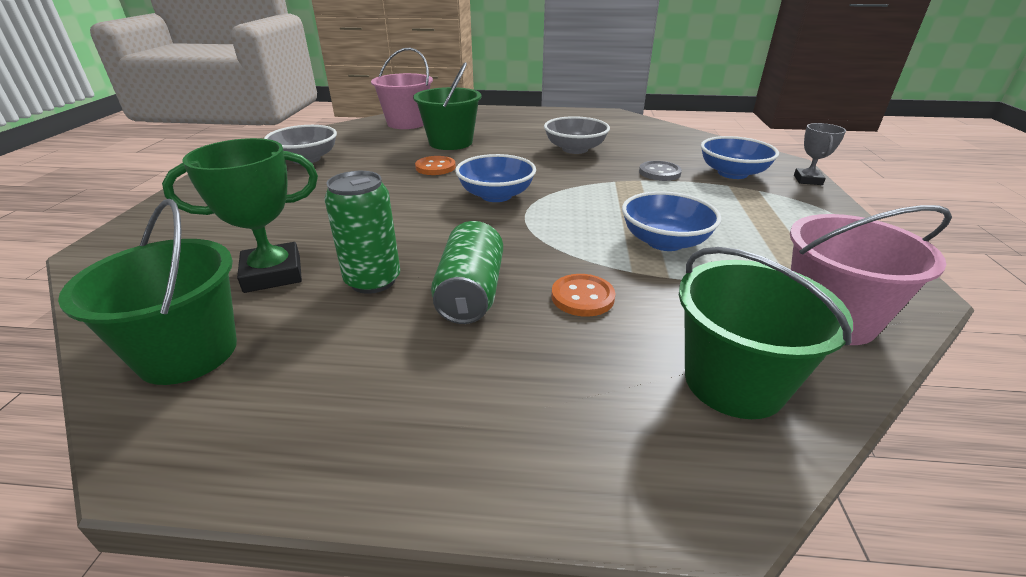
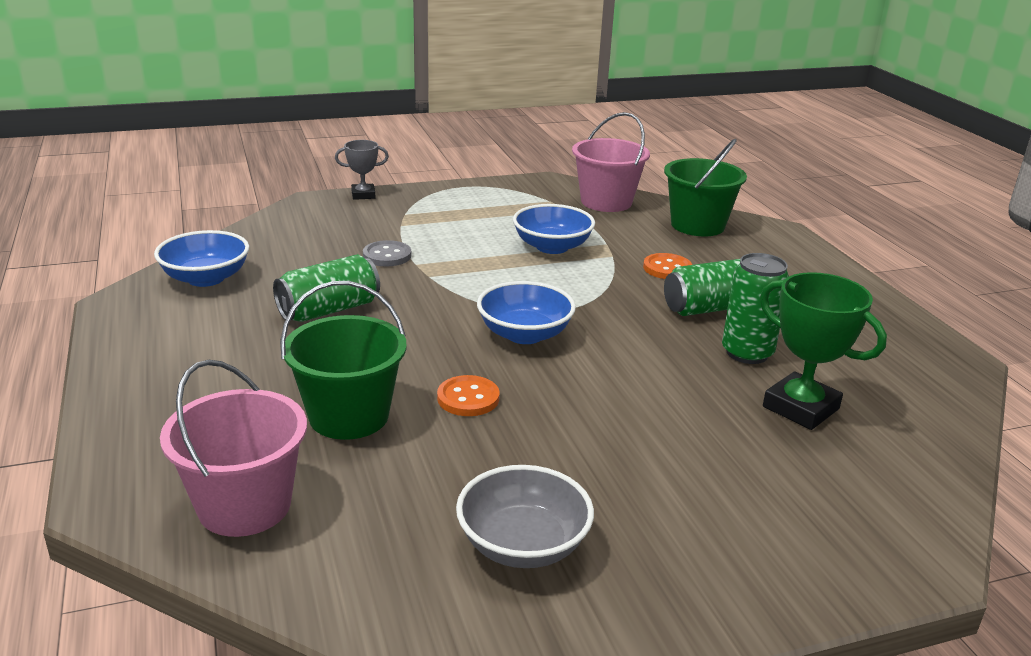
camera: 115 degrees left, 5 degrees down
green bucket [58,199,237,385] -> none
grey bowl [544,116,610,154] -> green can [273,254,380,322]
blue bowl [701,136,779,179] -> blue bowl moved to [154,230,249,287]

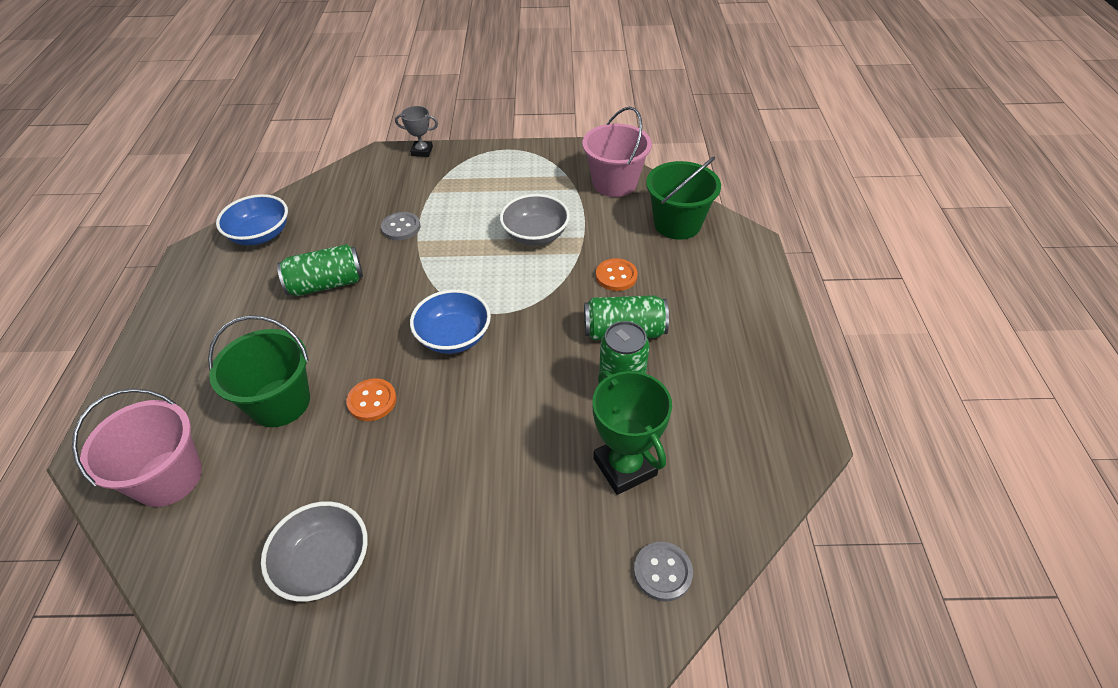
camera: 20 degrees right, 20 degrees up
blue bowl [513,204,595,254] -> grey bowl [500,194,570,246]
none -> grey button [634,542,693,602]

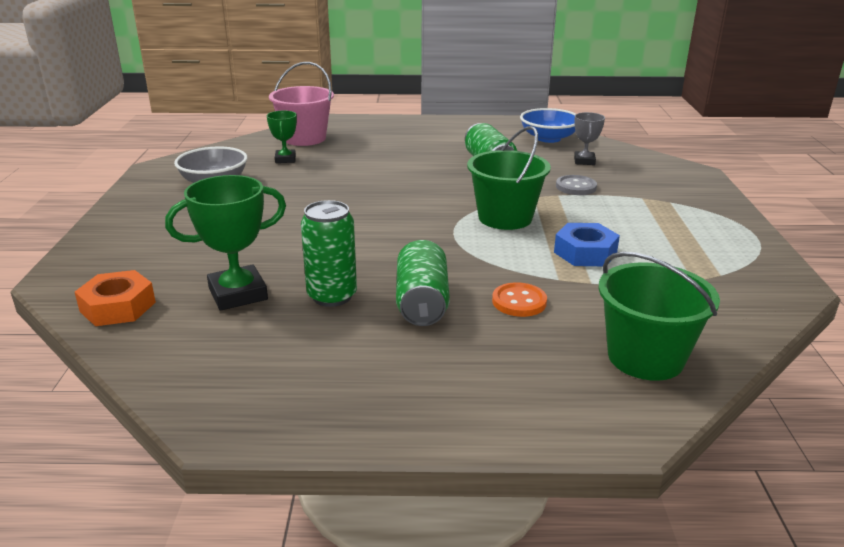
camera: 90 degrees right, 20 degrees down
green bucket [208,315,310,427] -> green bucket moved to [467,126,551,230]
orange button [346,378,397,421] -> none
grey trophy [395,106,438,157] -> grey trophy moved to [574,112,605,165]
blue bowl [410,290,491,354] -> none
grey bowl [500,194,570,246] -> blue nut [554,223,620,266]
pink bucket [582,107,652,197] -> none
grey button [634,542,693,602] -> orange nut [75,270,156,326]
none -> green trophy [266,111,297,163]

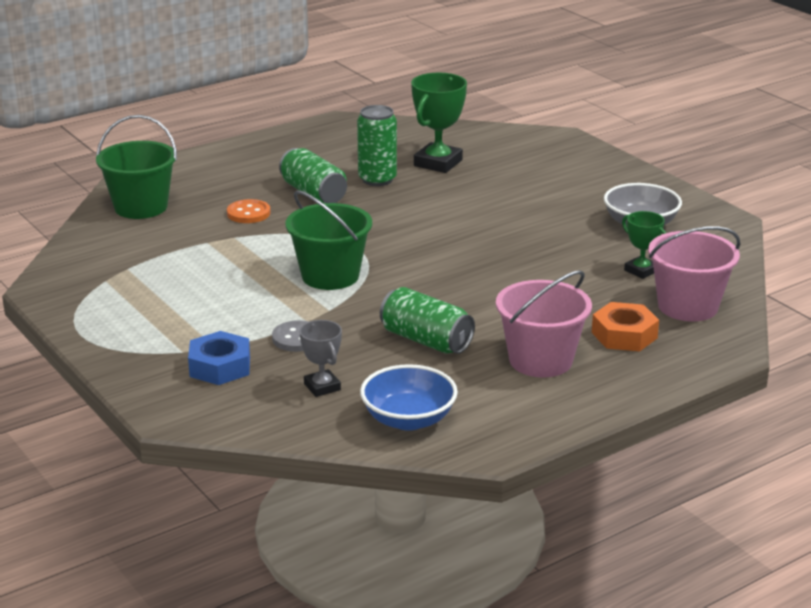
camera: 145 degrees right, 0 degrees up
orange nut [75,270,156,326] -> orange nut moved to [592,302,659,351]
blue nut [554,223,620,266] -> blue nut moved to [188,331,250,385]
none -> pink bucket [496,270,592,378]

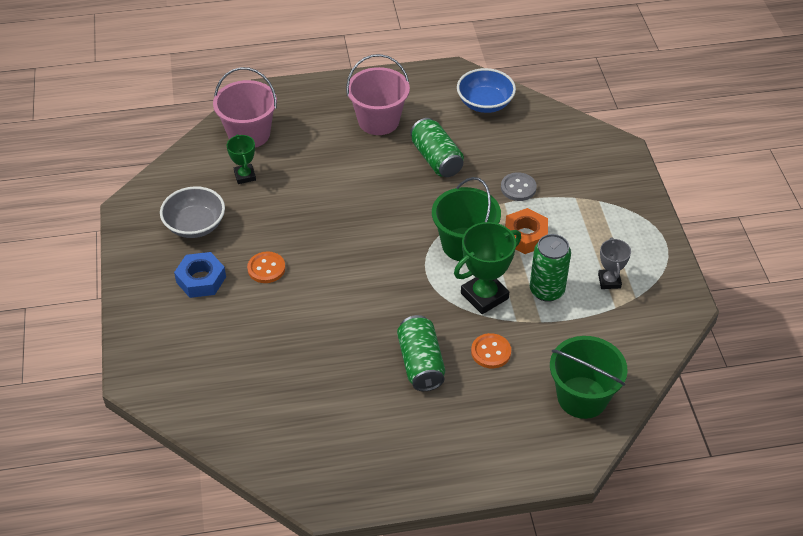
camera: 155 degrees left, 20 degrees up
blue nut [188,331,250,385] -> blue nut moved to [174,252,226,298]
grey trophy [299,320,342,397] -> grey trophy moved to [598,237,631,289]
green can [357,105,397,186] -> green can moved to [530,234,571,302]
green trophy [411,73,467,173] -> green trophy moved to [454,222,521,314]
orange nut [592,302,659,351] -> orange nut moved to [505,208,548,254]
none -> orange button [247,252,285,283]

